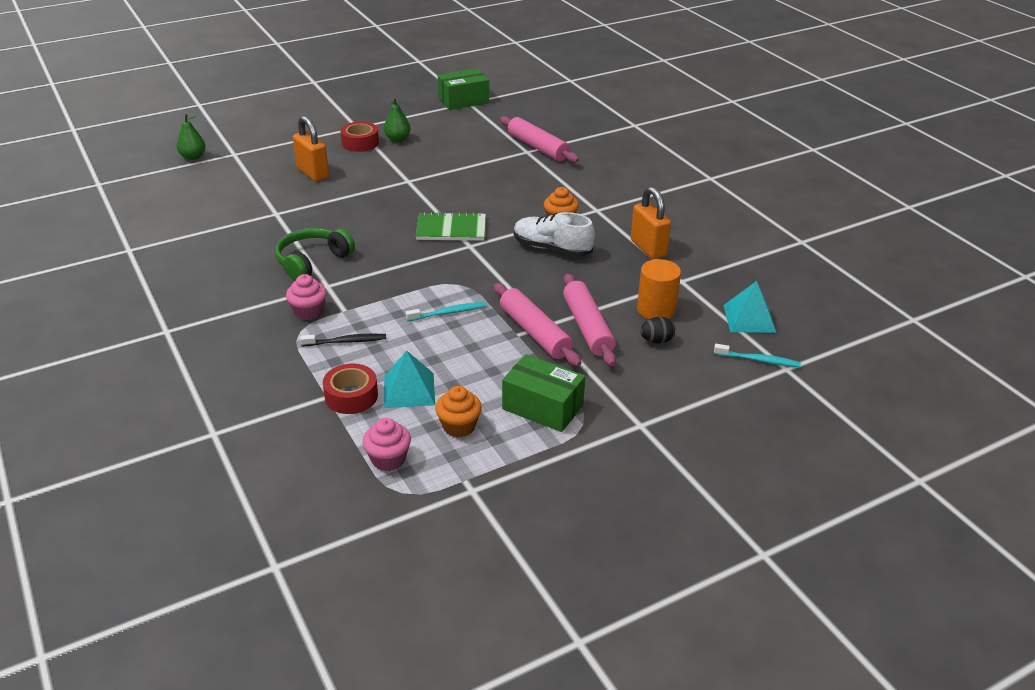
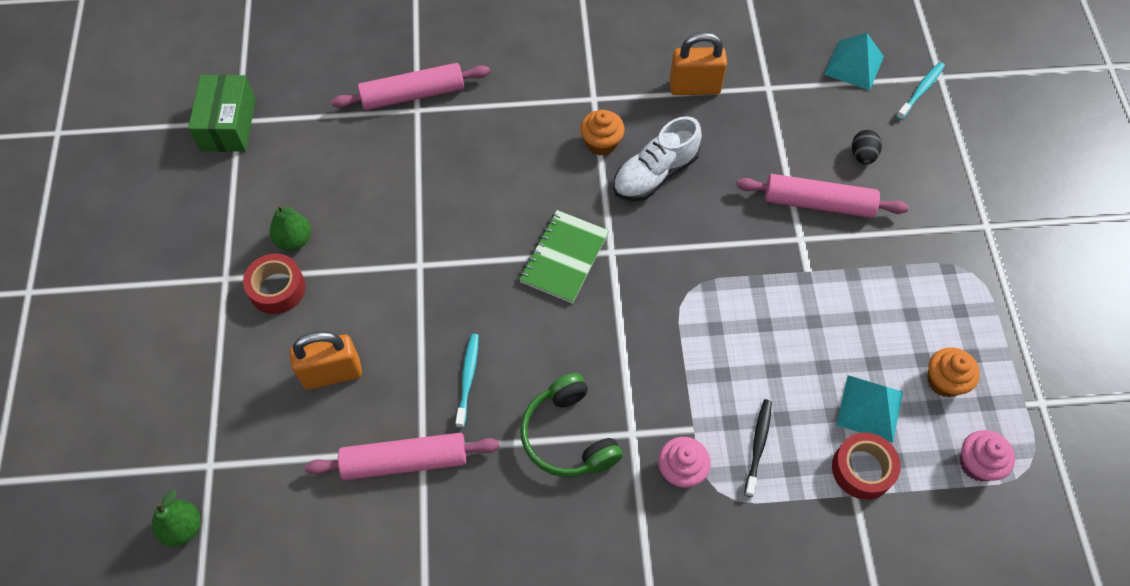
camera: 65 degrees left, 25 degrees up
turquoise toothbrush [406,302,486,321] -> turquoise toothbrush moved to [455,334,479,428]
pink rolling pin [494,283,582,366] -> pink rolling pin moved to [305,433,500,480]
green box [502,354,585,432] -> none
orange cylinder [637,259,681,319] -> none

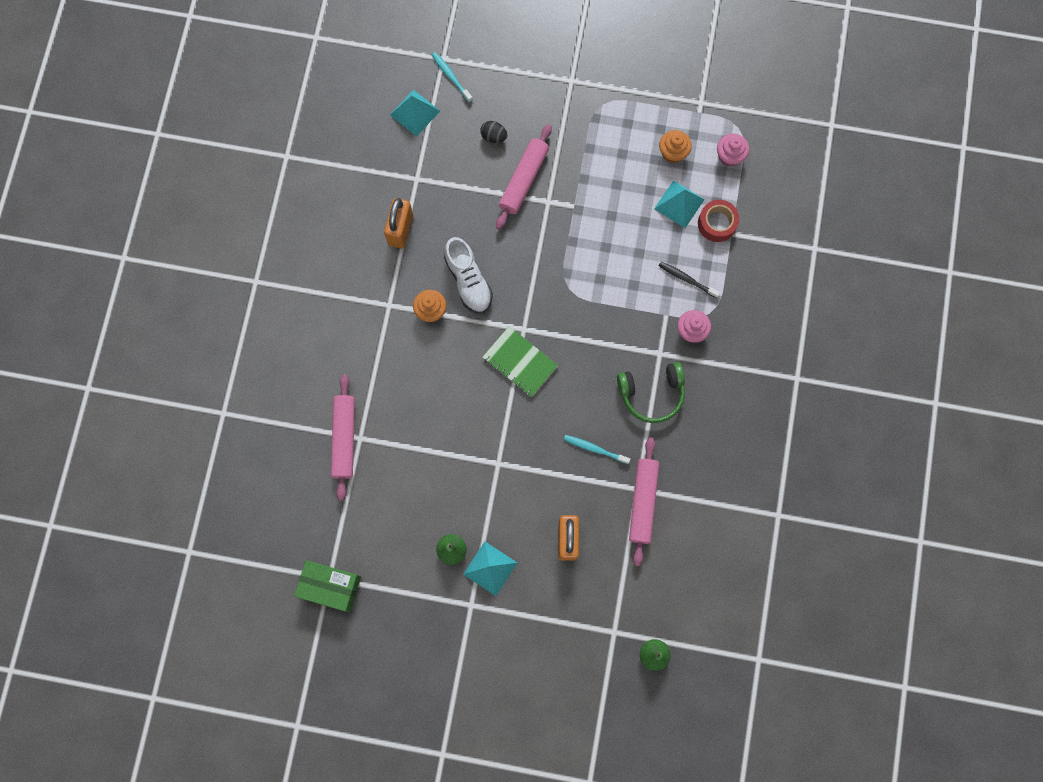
camera: 75 degrees left, 15 degrees up
red tape [243,254,306,314] -> turquoise pyramid [463,542,517,596]

